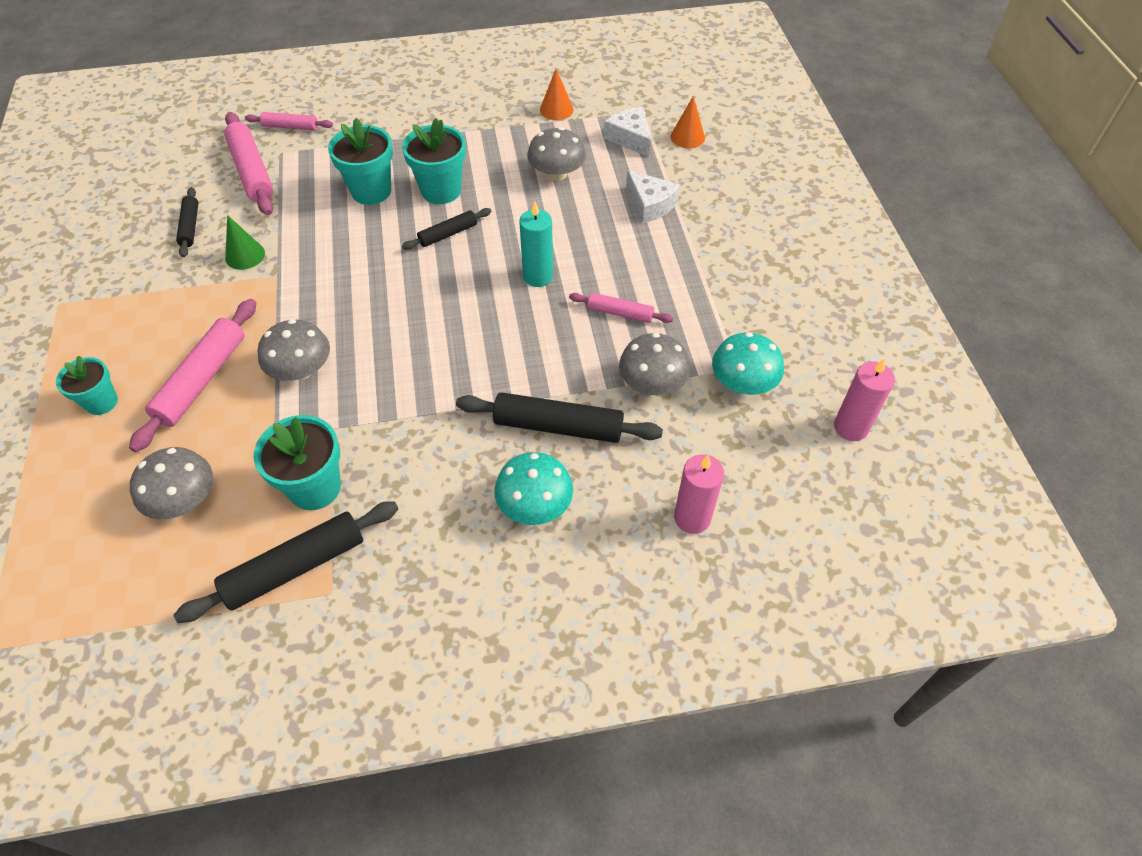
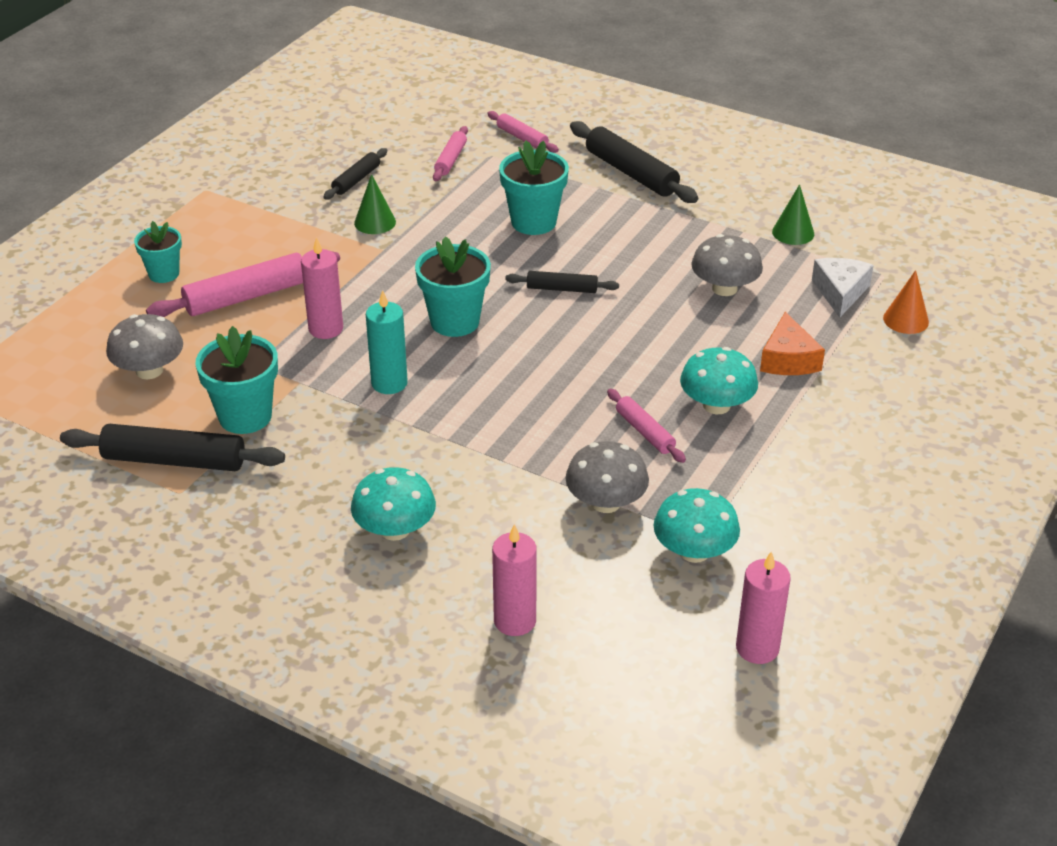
camera: 40 degrees right, 15 degrees down
pink rolling pin [224,112,273,215] -> pink rolling pin [433,126,468,181], size x0.57
grey mushroom [258,319,330,381] -> pink candle [301,237,343,339]
turquoise flower pot [402,118,466,204] -> turquoise flower pot moved to [415,236,491,337]
black rolling pin [456,392,663,443] -> black rolling pin moved to [570,121,698,203]
turquoise candle [519,201,553,287] -> turquoise candle moved to [366,290,408,394]
orange cone [540,69,574,120] -> green cone [772,184,814,245]
white cheese [626,170,680,224] -> orange cheese [760,312,825,375]
none -> turquoise mushroom [680,347,758,414]

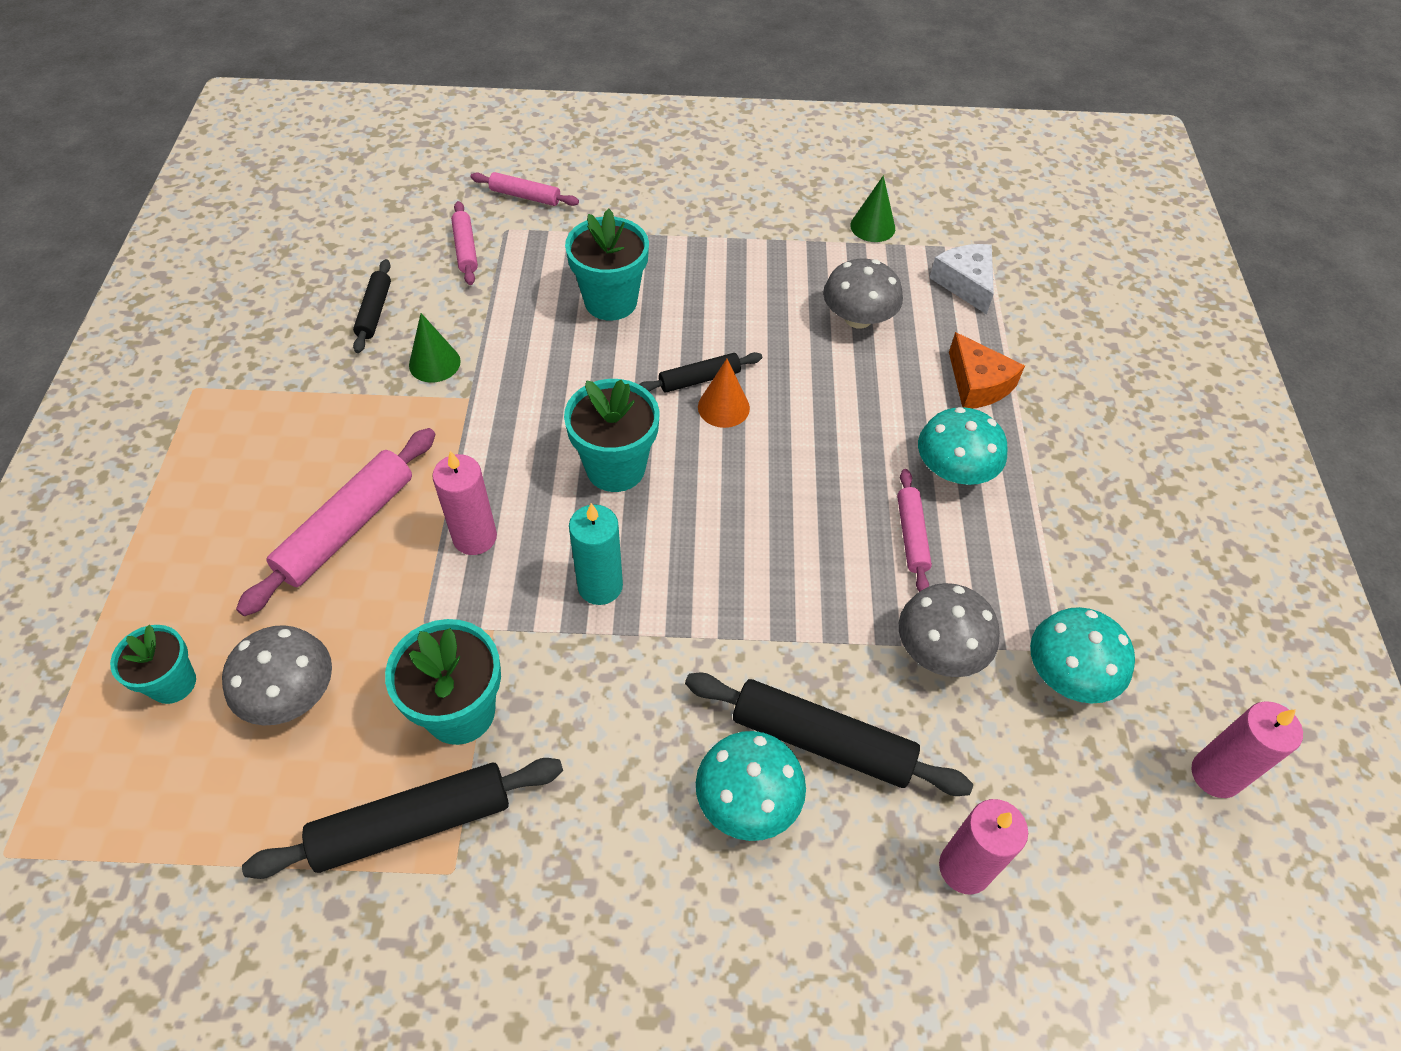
camera: 30 degrees left, 15 degrees up
turquoise flower pot [134,221,182,283] -> turquoise flower pot moved to [110,625,196,704]
black rolling pin [570,121,698,203] -> black rolling pin moved to [685,673,973,796]
pink rolling pin [607,389,686,463] -> pink rolling pin turned 60 degrees clockwise [897,469,932,592]
orange cone [883,270,929,334] -> orange cone moved to [698,359,750,428]

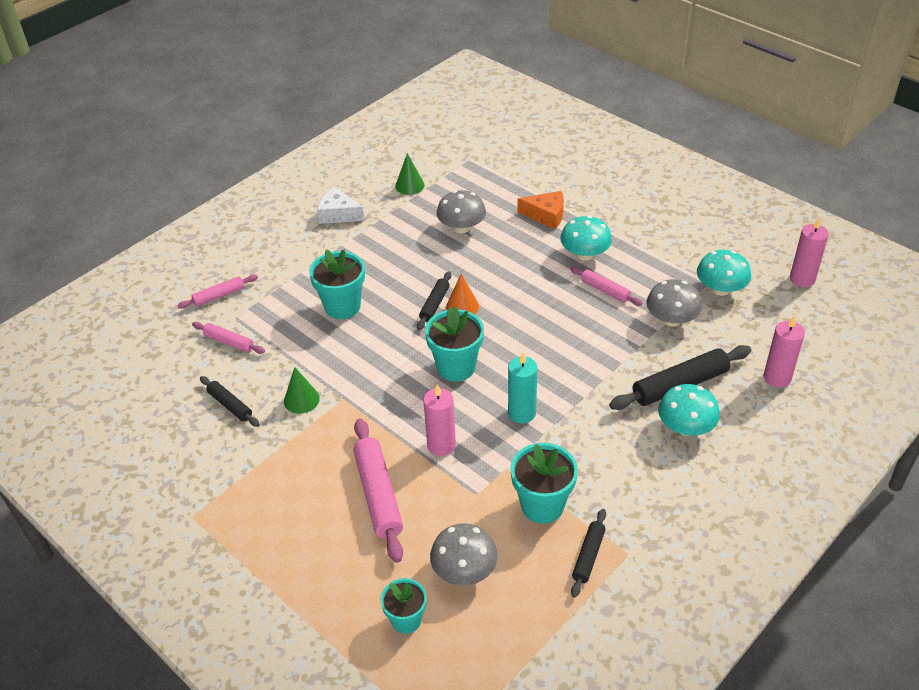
camera: 45 degrees left, 10 degrees down
black rolling pin [242,758,563,879] -> black rolling pin [571,509,606,598], size x0.57
white cheese [930,244,994,315] -> white cheese moved to [317,187,365,224]

